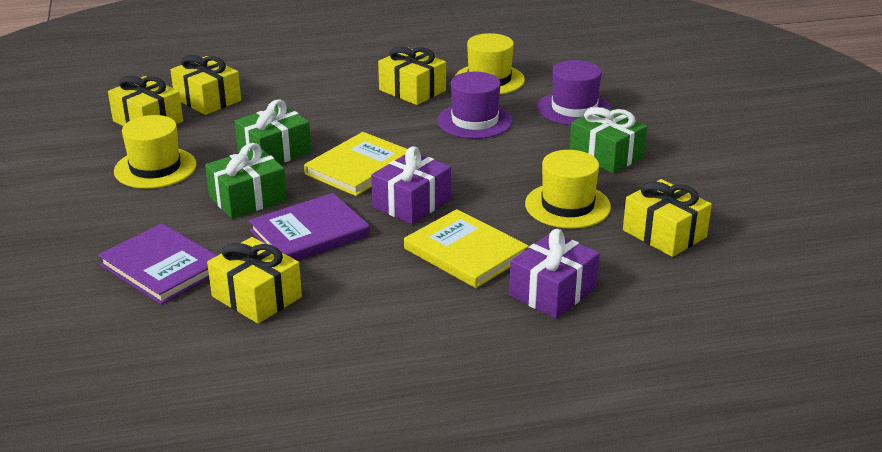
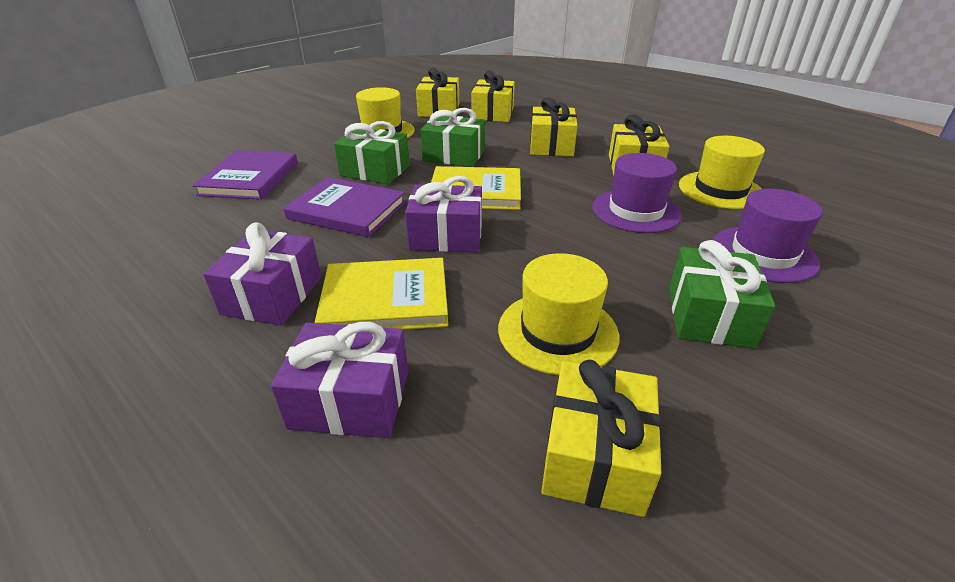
camera: 55 degrees right, 5 degrees up
yellow gift [207,237,302,324] -> yellow gift moved to [530,97,578,156]
yellow book [404,209,529,288] -> yellow book turned 75 degrees clockwise [315,258,448,330]
none -> purple gift [203,222,322,325]

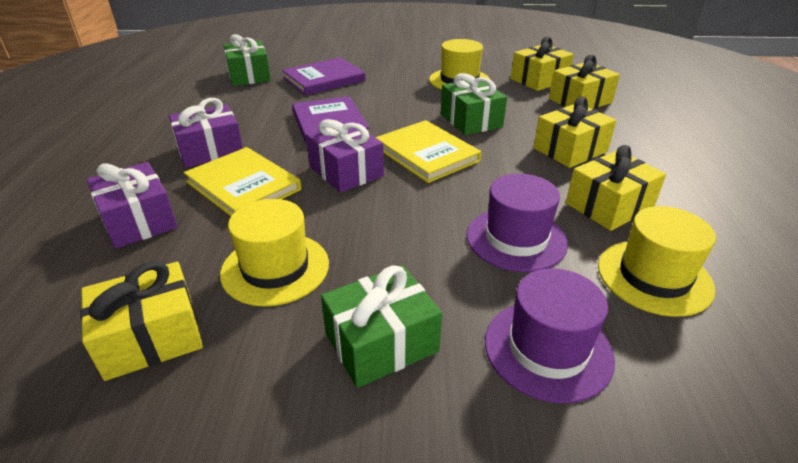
camera: 50 degrees right, 0 degrees up
green gift [334,121,410,184] -> green gift moved to [223,34,271,86]

